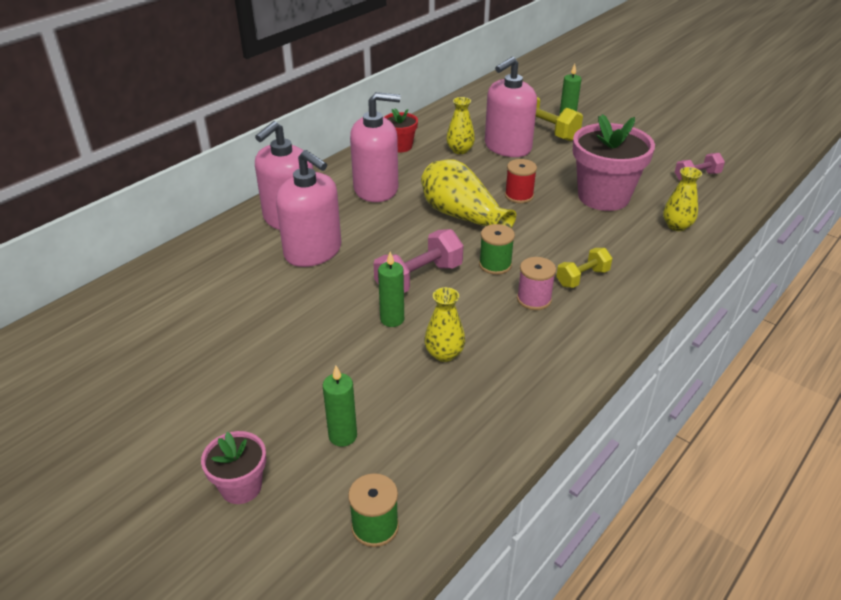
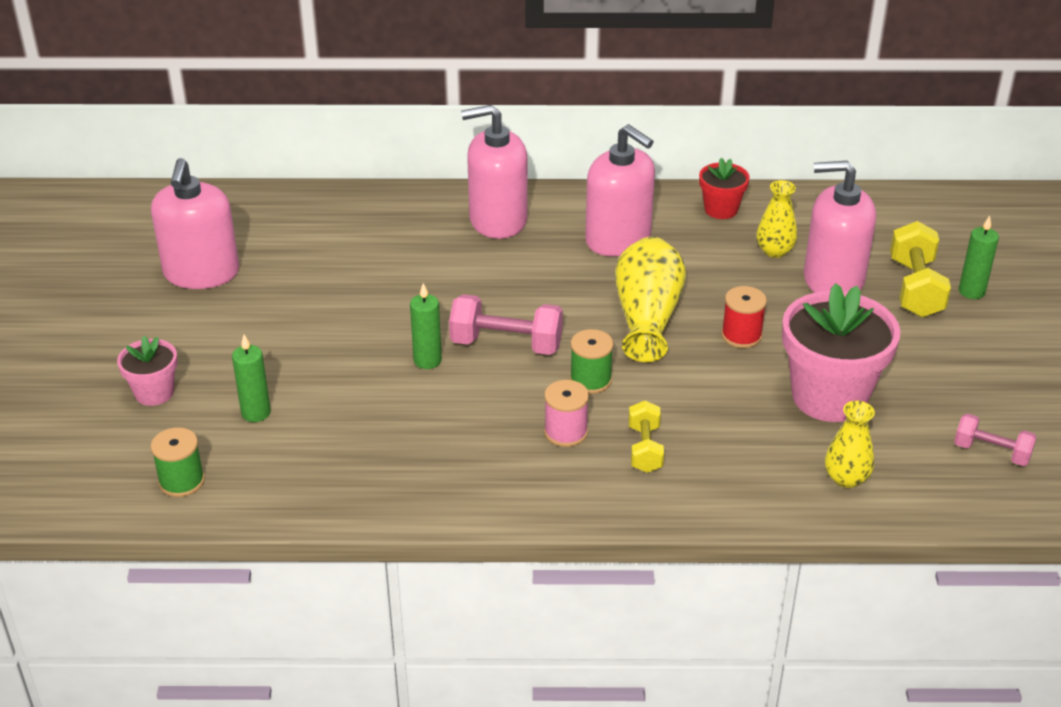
camera: 50 degrees right, 0 degrees up
pink soap dispenser [276,150,341,267] -> pink soap dispenser moved to [151,158,239,289]
yellow vase [424,287,465,362] -> none
yellow dumbbell [556,248,612,288] -> yellow dumbbell turned 75 degrees clockwise [629,401,664,473]

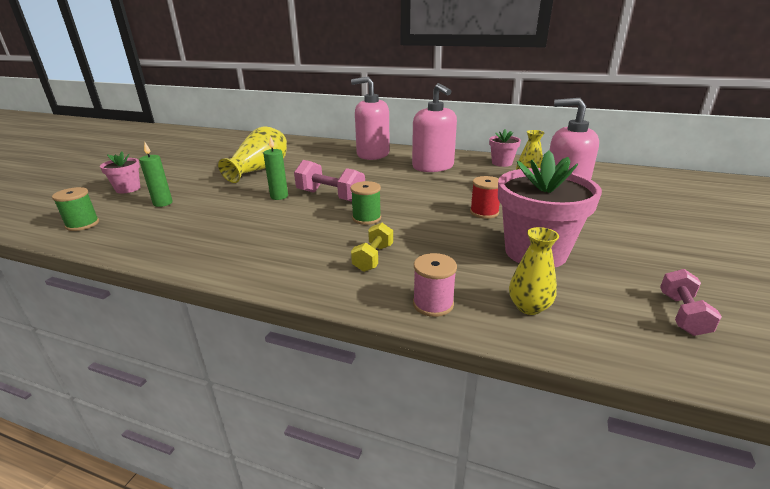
camera: 20 degrees right, 10 degrees down
pink soap dispenser [151,158,239,289] -> none
pink spool [544,380,589,447] -> pink spool moved to [413,253,457,317]
yellow vase [615,237,686,362] -> yellow vase moved to [218,126,287,183]
red flower pot [699,158,750,219] -> pink flower pot [489,129,521,167]
yellow dumbbell [890,221,951,317] -> none
pink dumbbell [954,413,1037,466] -> pink dumbbell turned 60 degrees clockwise [660,269,722,336]
green candle [959,215,999,299] -> none

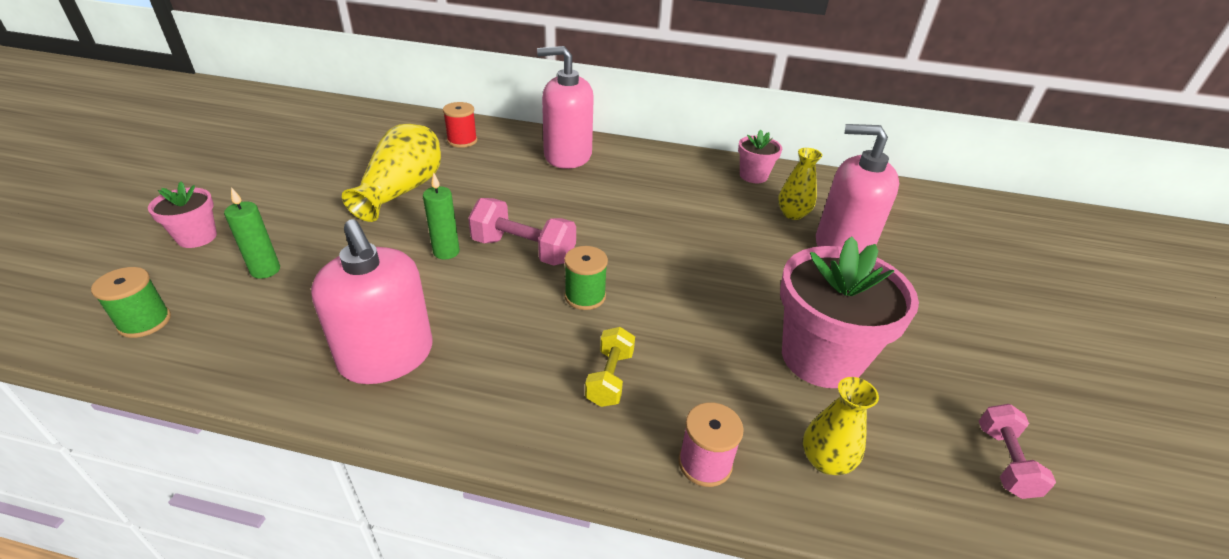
camera: 10 degrees left, 10 degrees up
pink soap dispenser [412,83,457,172] -> pink soap dispenser moved to [311,220,433,384]
red spool [470,176,500,219] -> red spool moved to [443,102,477,148]

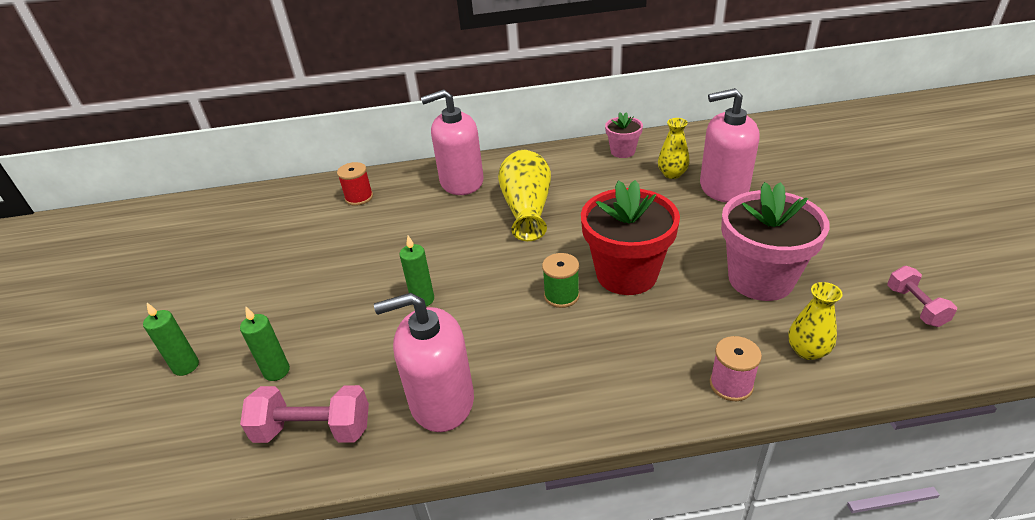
camera: 15 degrees left, 0 degrees up
green spool [91,267,171,338] -> none
pink flower pot [148,182,217,248] -> green candle [143,303,199,376]
pink soap dispenser [311,220,433,384] -> pink soap dispenser turned 135 degrees clockwise [374,293,474,432]
yellow vase [342,124,441,222] -> yellow vase moved to [498,150,551,241]
pink dumbbell [468,198,576,266] -> pink dumbbell moved to [240,385,369,443]
yellow dumbbell [585,327,635,407] -> none
none -> red flower pot [581,180,680,295]

